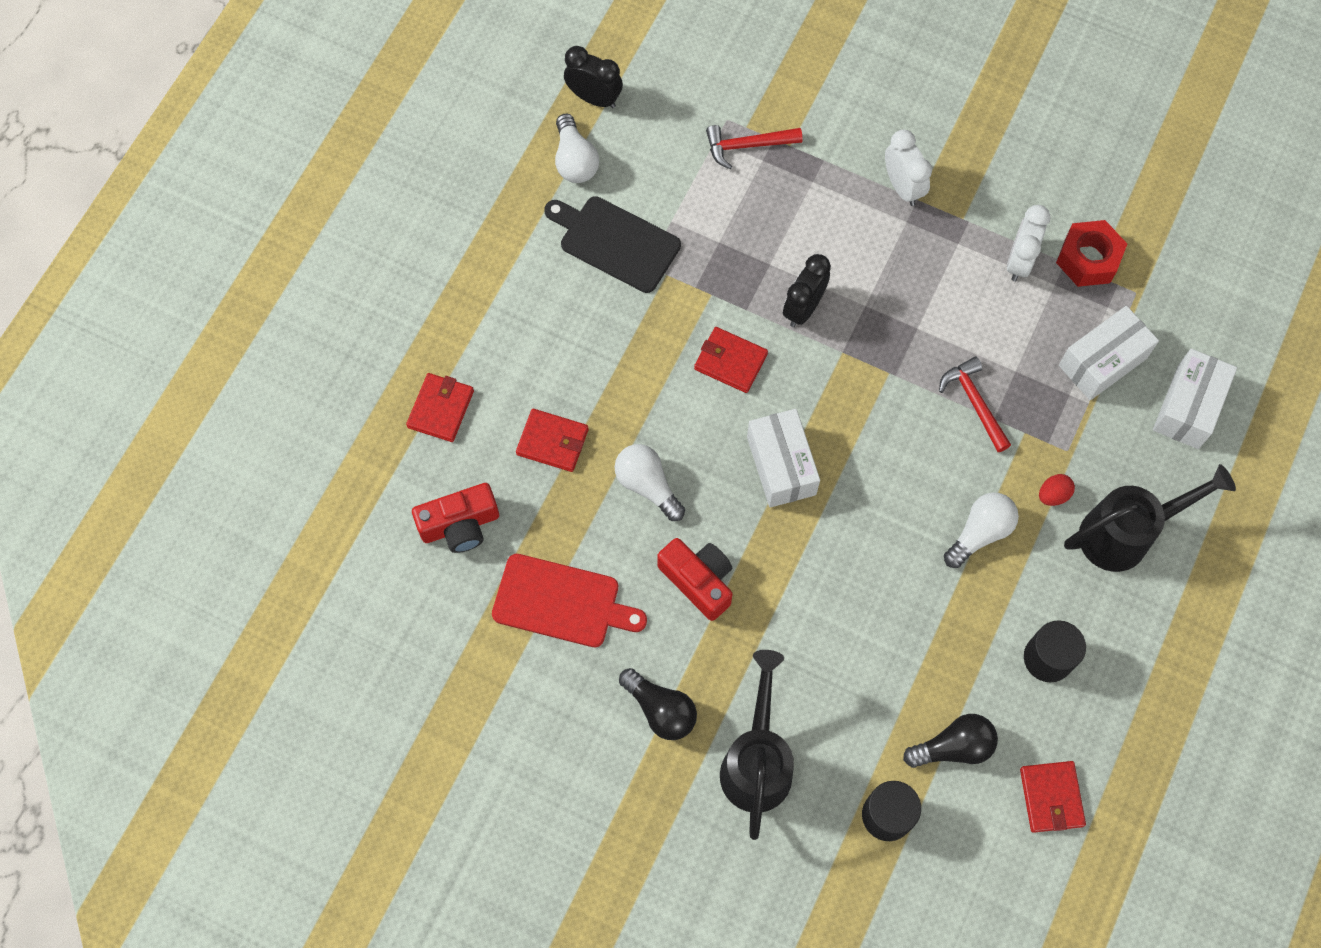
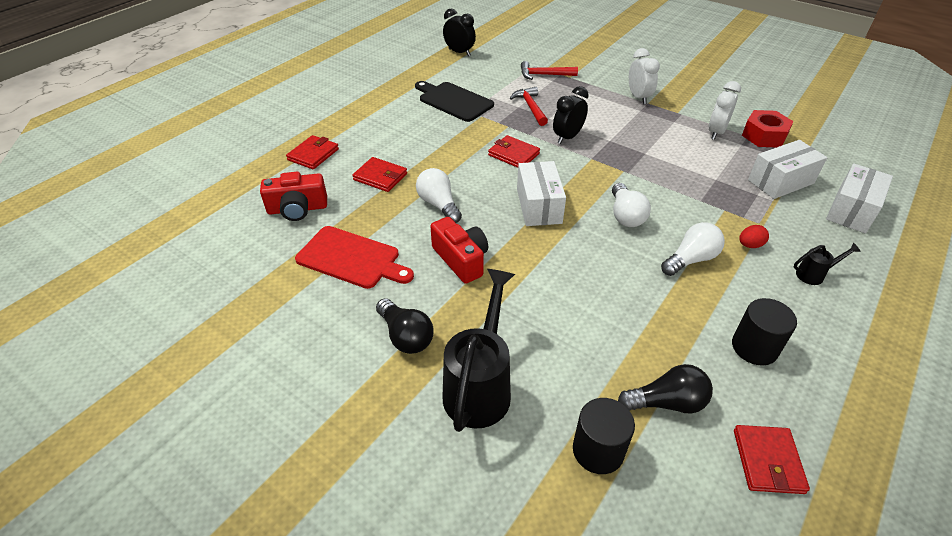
camera: 10 degrees right, 25 degrees down
white light bulb [555,114,599,183] -> white light bulb moved to [612,183,651,227]
red hammer [939,357,1011,452] -> red hammer moved to [510,87,548,126]
black watering can [1064,464,1236,572] -> black watering can [794,243,861,285], size x0.45

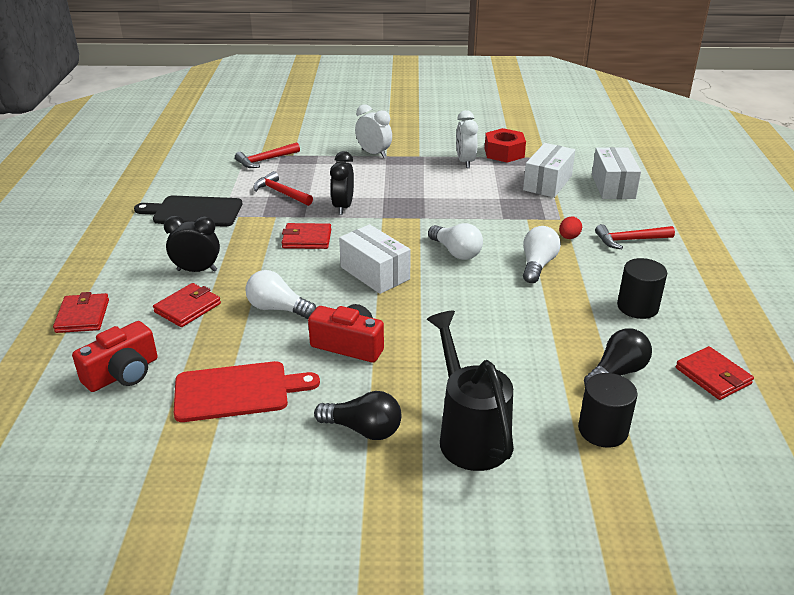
camera: 35 degrees left, 10 degrees down
red wallet [352,157,407,192] -> red wallet turned 45 degrees counterclockwise [153,283,221,327]
black clock [443,9,476,56] -> black clock moved to [164,216,220,272]
black watering can [794,243,861,285] -> red hammer [595,224,675,249]

